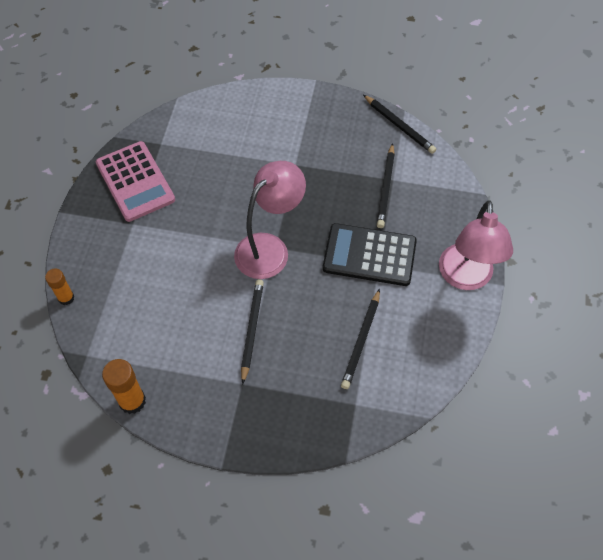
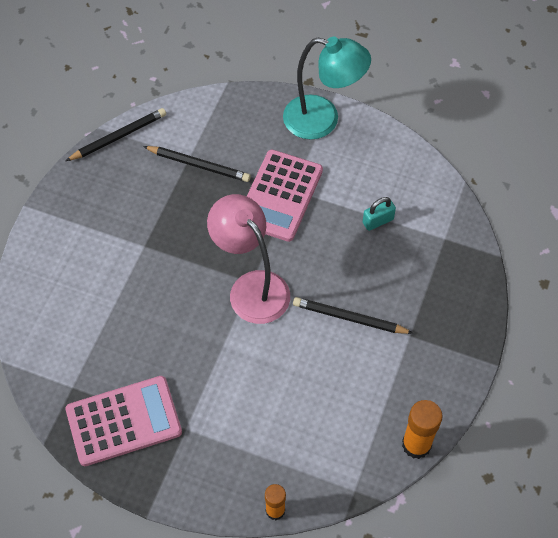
camera: 80 degrees left, 0 degrees up
black calculator [323,223,417,286] -> pink calculator [247,150,323,242]
black pencil [341,289,380,389] -> turquoise padlock [363,197,396,231]
pink lamp [439,200,513,290] -> turquoise lamp [283,37,371,139]

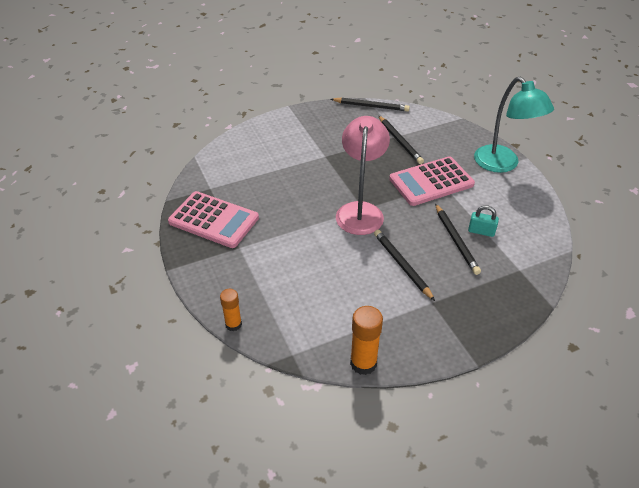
camera: 45 degrees right, 15 degrees down
none -> black pencil [435,204,481,275]

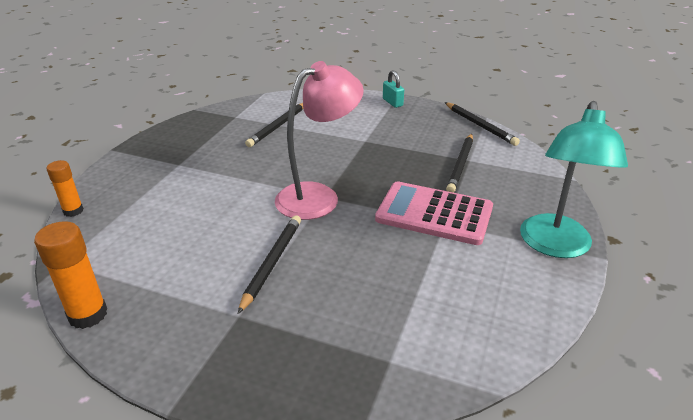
camera: 45 degrees right, 10 degrees down
pink calculator [168,191,259,248] -> none
black pencil [435,204,481,275] -> black pencil moved to [245,103,303,147]
turquoise padlock [468,205,499,237] -> turquoise padlock moved to [383,70,404,108]

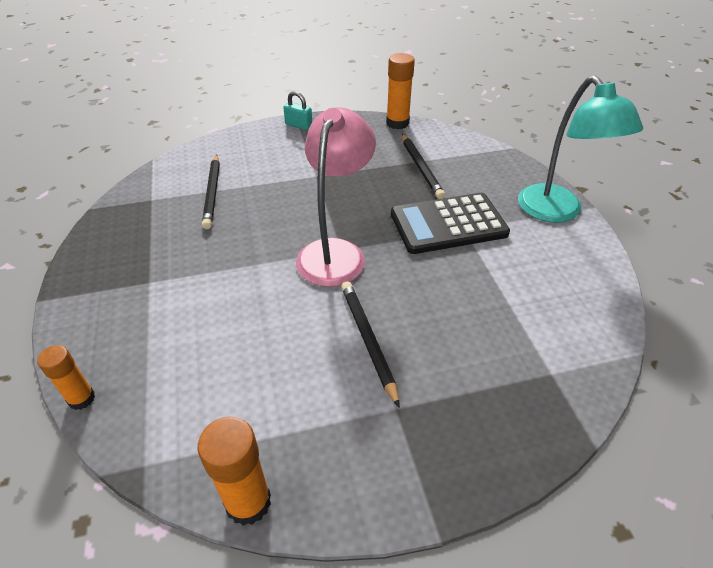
camera: 35 degrees left, 10 degrees up
pink calculator [375,181,493,245] -> black calculator [391,193,510,254]
black pencil [445,102,520,146] -> orange glue stick [386,53,415,129]

